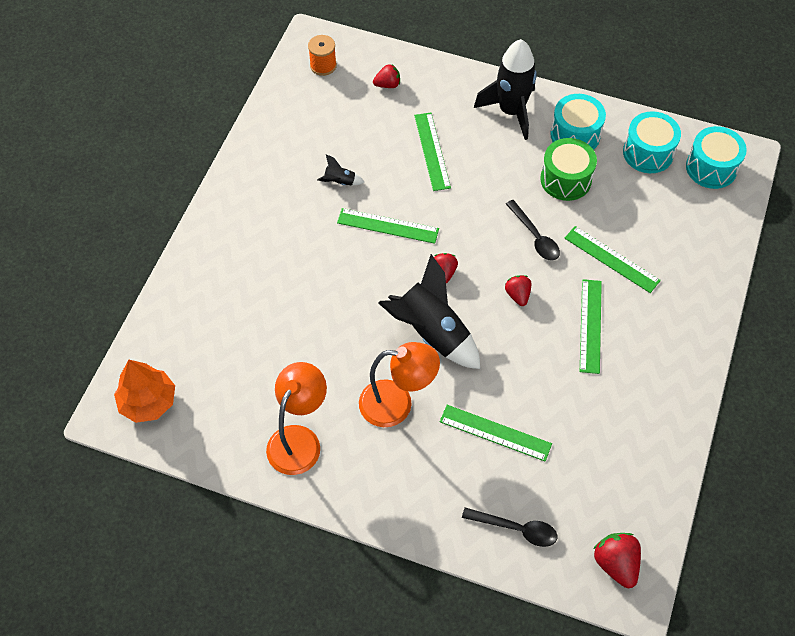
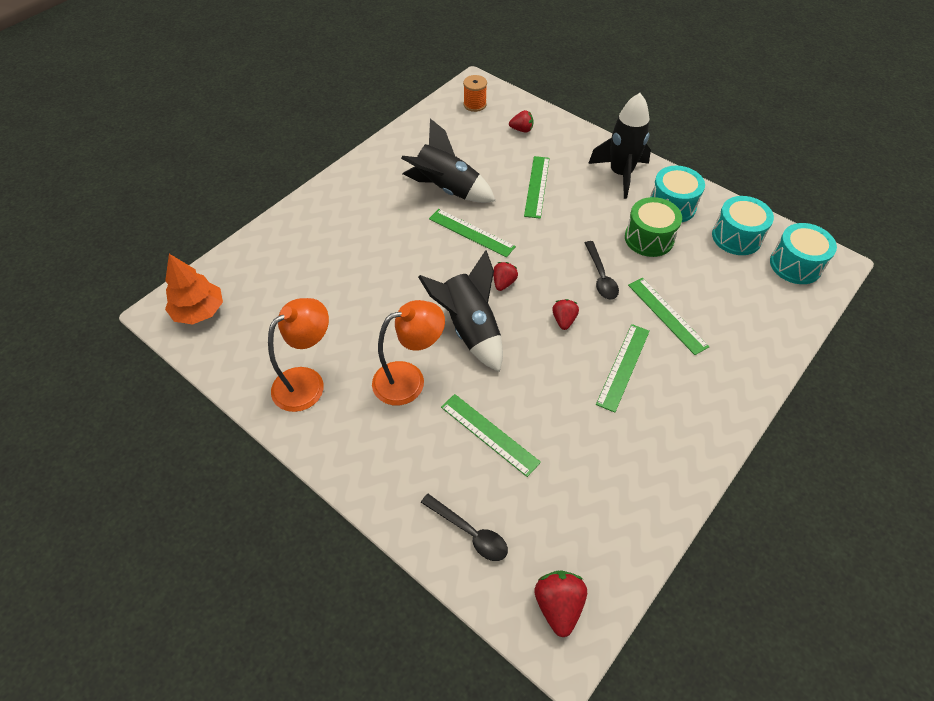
camera: 20 degrees right, 5 degrees down
black rocket [317,154,364,185] -> black rocket [401,118,495,203], size x2.36
orange lamp [359,342,440,427] -> orange lamp turned 45 degrees counterclockwise [372,300,445,405]

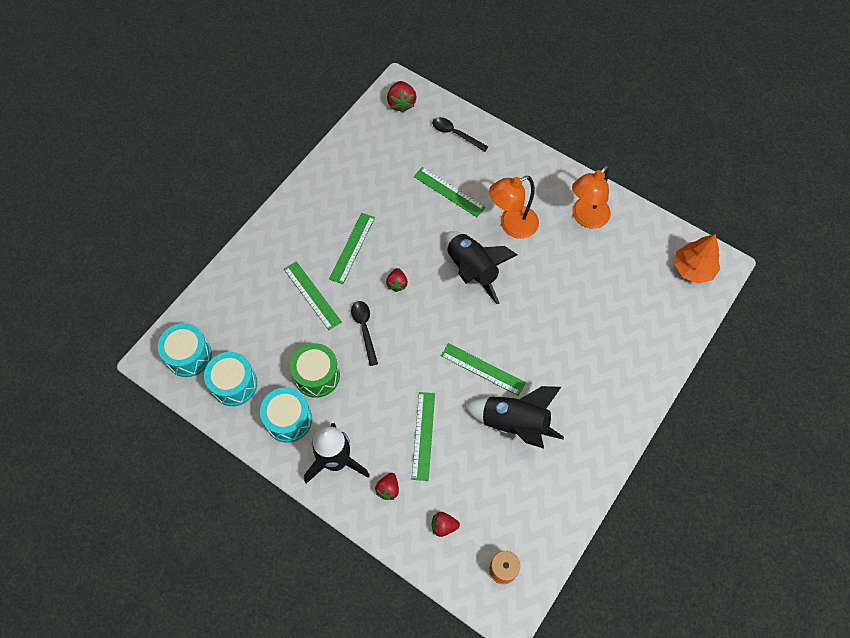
camera: 175 degrees right, 10 degrees up
red strawberry [493,262,518,291] -> red strawberry moved to [375,473,399,500]

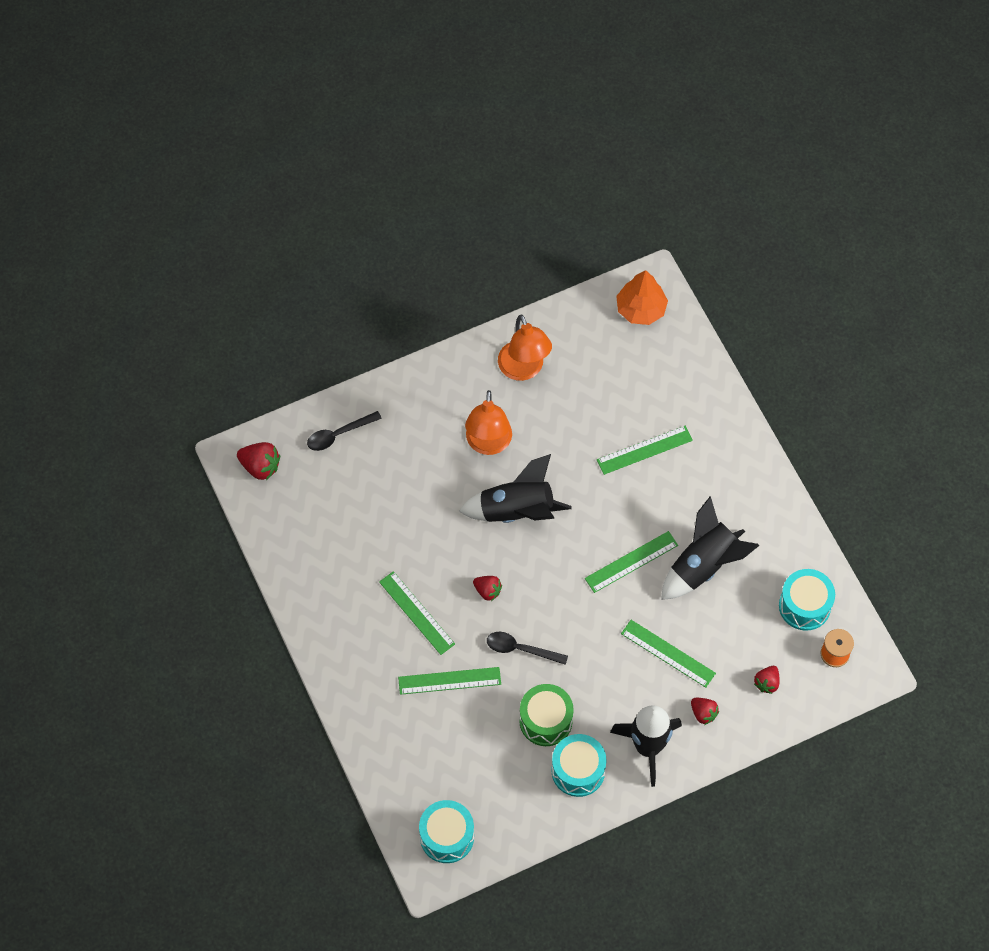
camera: 60 degrees left, 0 degrees up
turquoise drum [204,352,257,406] -> turquoise drum moved to [779,569,835,631]
green ruler [414,167,486,217] -> green ruler moved to [597,426,693,475]

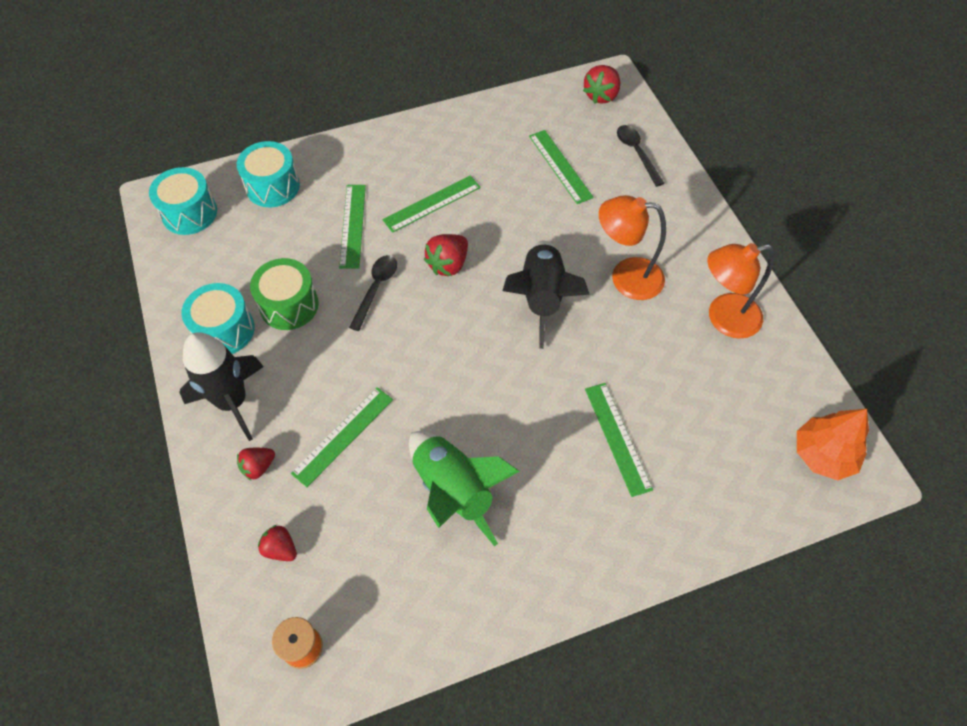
camera: 95 degrees right, 5 degrees down
red strawberry [473,576,502,601] -> red strawberry [424,234,468,276], size x1.52
green ruler [585,531,678,593] -> green ruler moved to [529,130,594,204]
black rocket [661,496,760,600] -> green rocket [409,431,520,546]
turquoise drum [779,569,835,631] -> turquoise drum moved to [237,141,300,207]

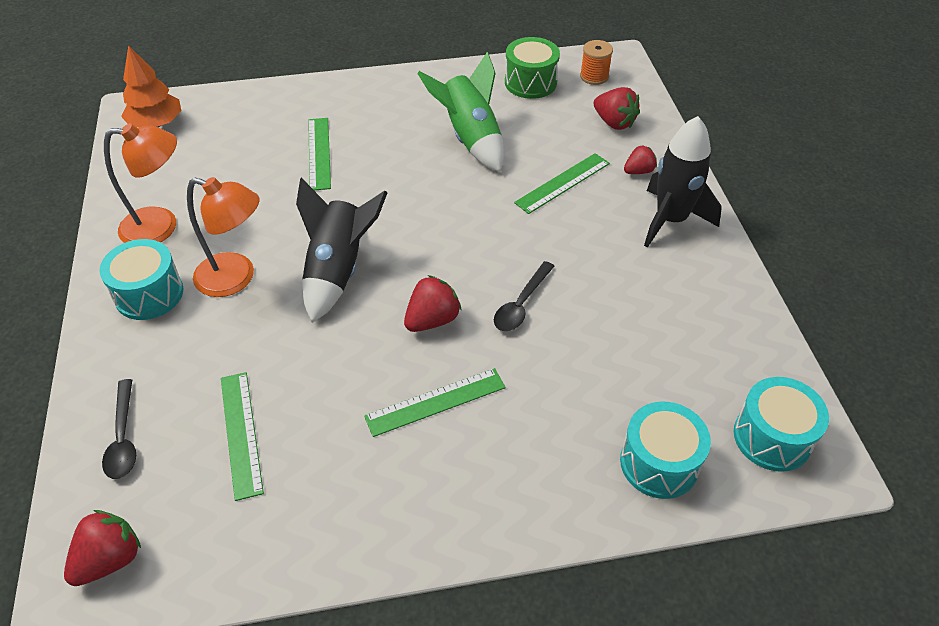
camera: 170 degrees left, 10 degrees down
turquoise drum [181,283,255,354] -> turquoise drum moved to [99,239,183,320]
green drum [250,258,319,330] -> green drum moved to [505,37,560,99]
red strawberry [258,525,297,561] -> red strawberry [594,87,640,130], size x1.52
green ruler [339,185,366,269] -> none

